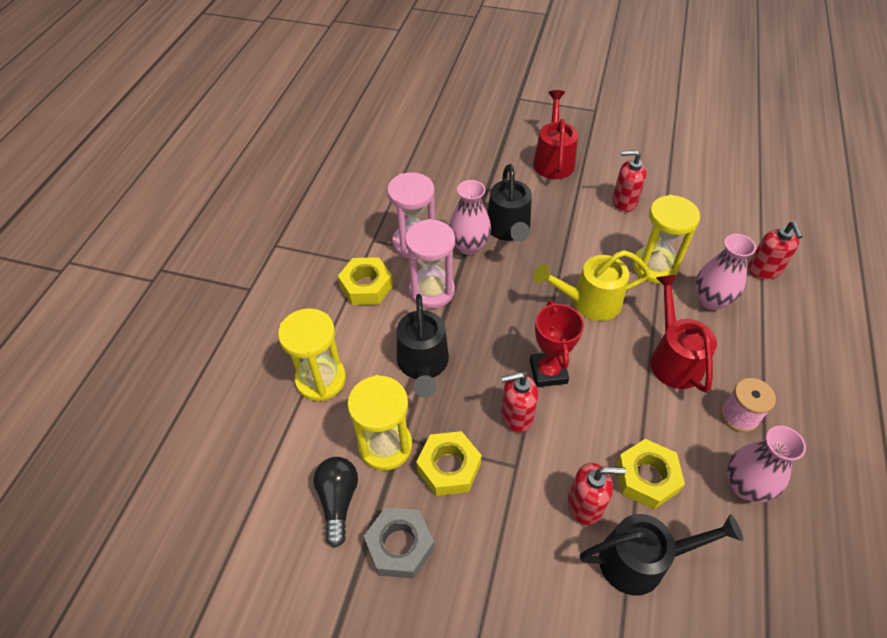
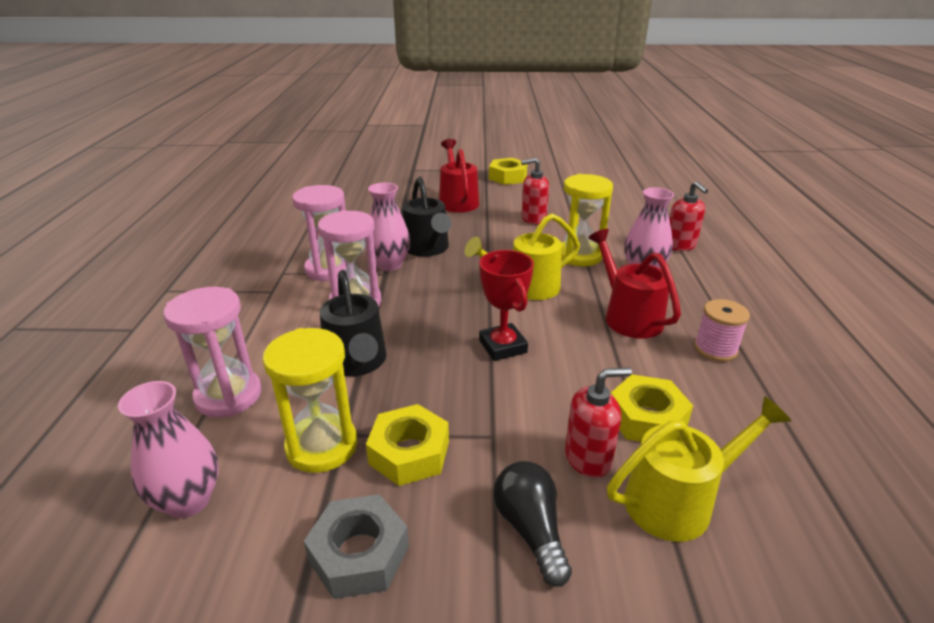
camera: 15 degrees left, 20 degrees down
yellow hourglass [278,308,346,401] -> pink hourglass [163,287,262,418]
black light bulb [313,457,358,548] -> black light bulb moved to [494,461,572,587]
yellow nut [338,257,393,305] -> yellow nut moved to [489,158,527,185]
red soap dispenser [501,372,538,433] -> none
black watering can [580,514,743,595] -> yellow watering can [607,396,791,542]
pink vase [727,426,806,502] -> pink vase moved to [118,381,219,518]

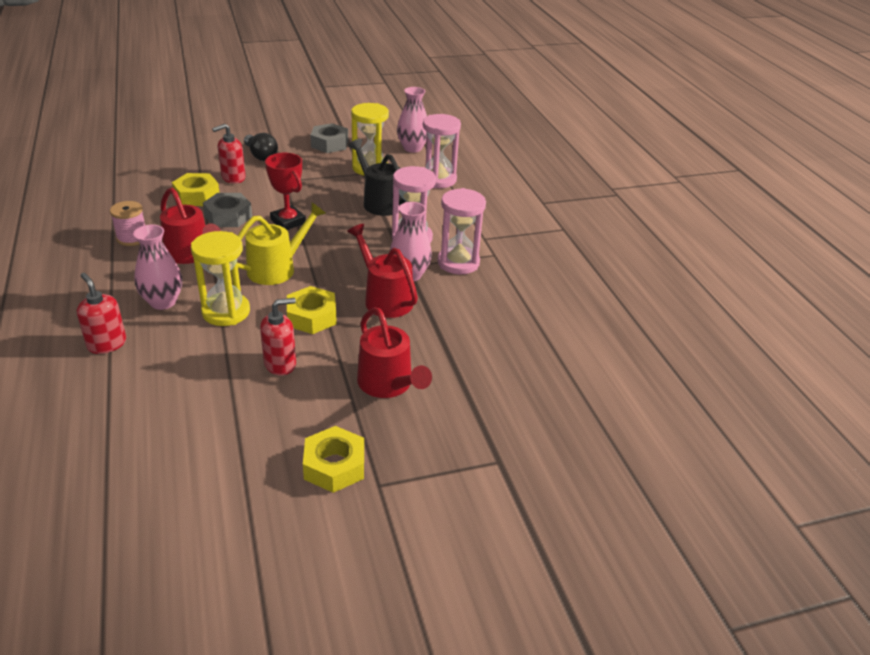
camera: 160 degrees right, 5 degrees up
yellow nut [366,404,449,486] -> yellow nut moved to [287,286,337,334]
black watering can [403,177,451,257] -> red watering can [347,224,418,318]
yellow watering can [607,396,791,542] -> none
none -> grey nut [203,193,252,227]

